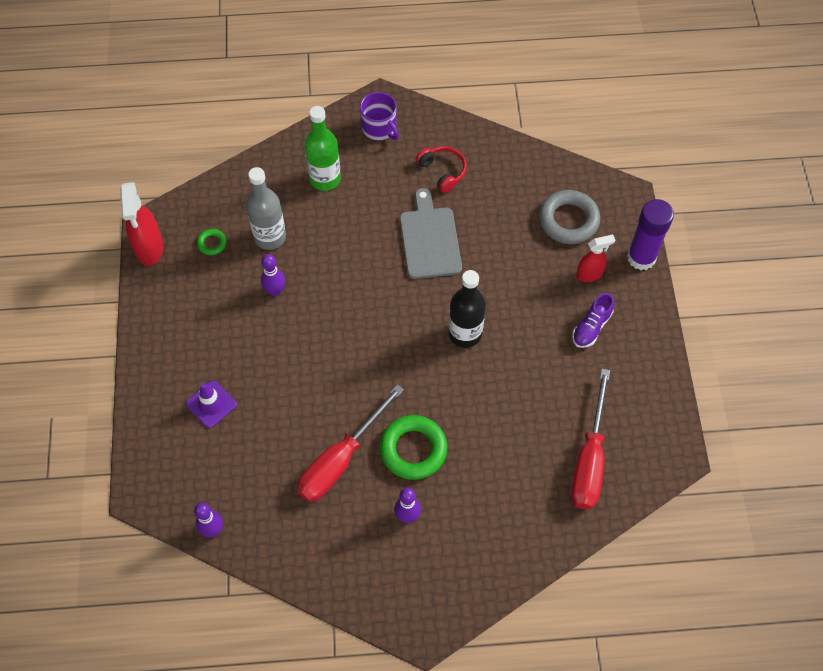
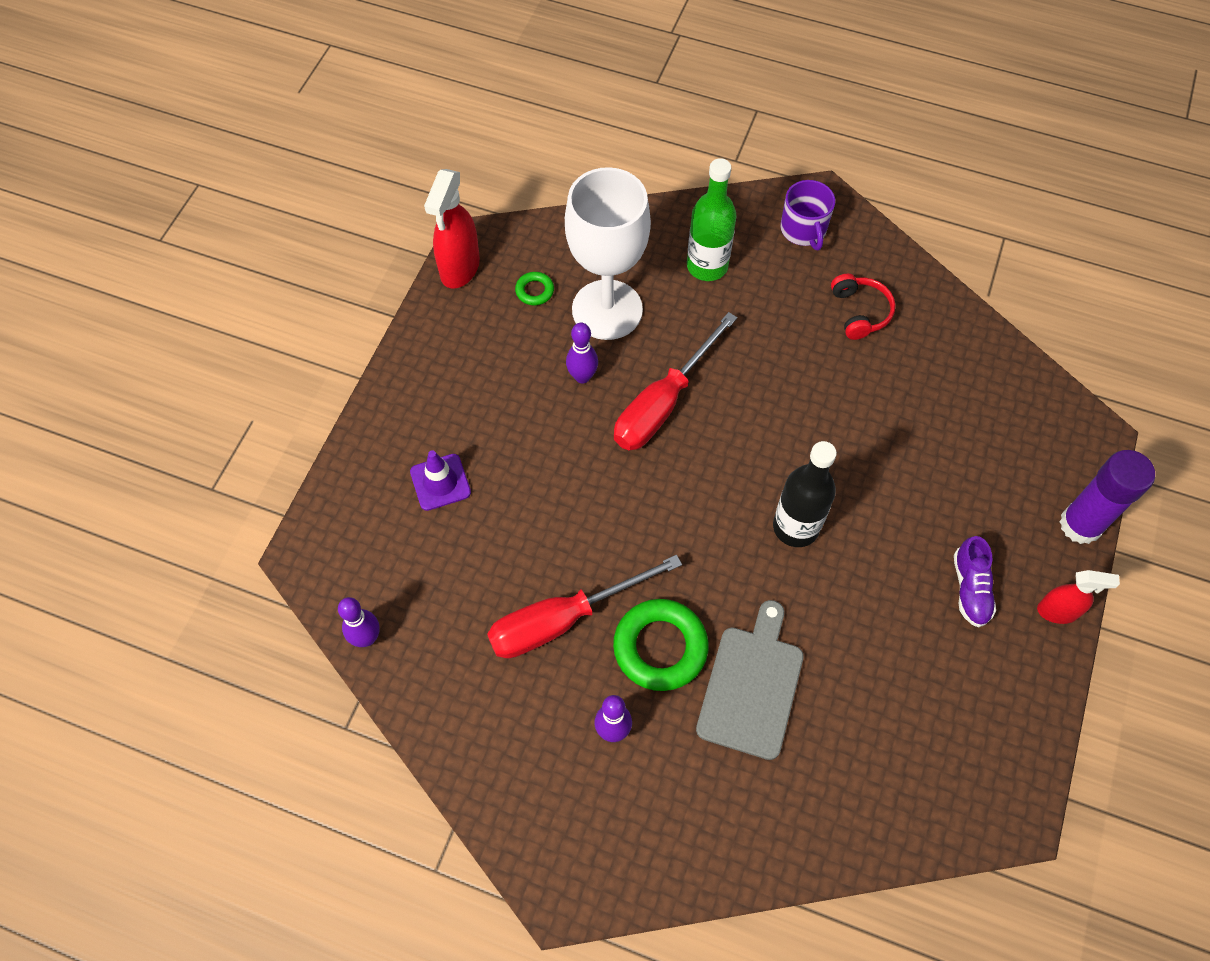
camera: 25 degrees right, 0 degrees up
grey bottle [246,167,286,250] -> white goblet [565,167,651,340]
grey cutting board [400,188,462,279] -> grey cutting board moved to [696,600,804,760]
grey ring [539,190,600,244] -> none
red screwdriver [571,369,610,509] -> red screwdriver moved to [614,312,737,451]
purple shoe [572,293,614,348] -> purple shoe turned 60 degrees counterclockwise [954,536,996,628]
red spray bottle [576,234,615,282] -> red spray bottle moved to [1037,570,1120,624]

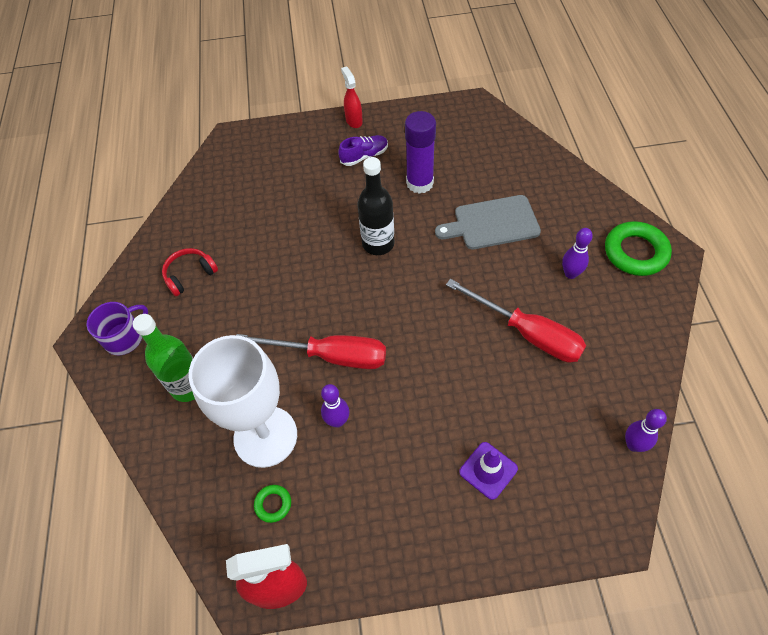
camera: 115 degrees left, 5 degrees down
green ring [613,599,709,691] -> green ring moved to [605,221,672,276]
purple glue stick [1059,450,1155,544] -> purple glue stick moved to [405,111,436,194]

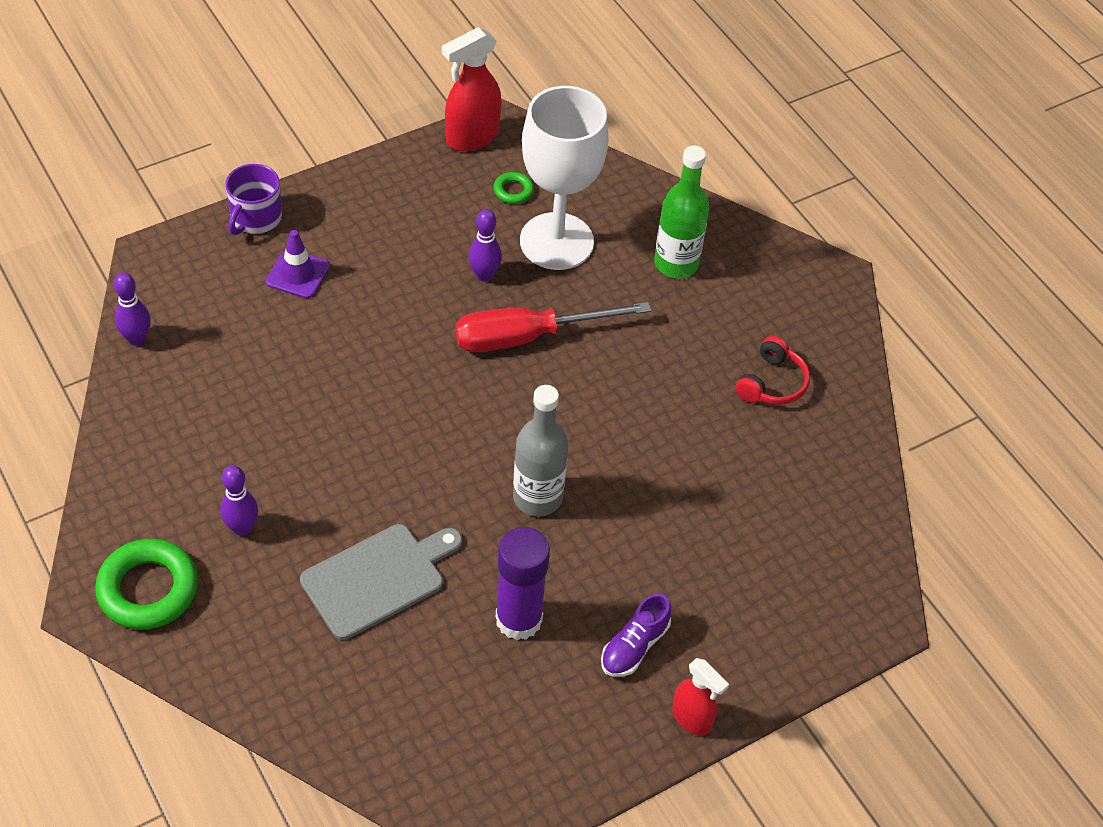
camera: 150 degrees right, 5 degrees down
purple mug [87,302,148,355] -> purple mug moved to [225,164,282,235]
black bottle [358,157,394,255] -> grey bottle [513,385,568,516]
red screwdriver [446,279,586,363] -> none

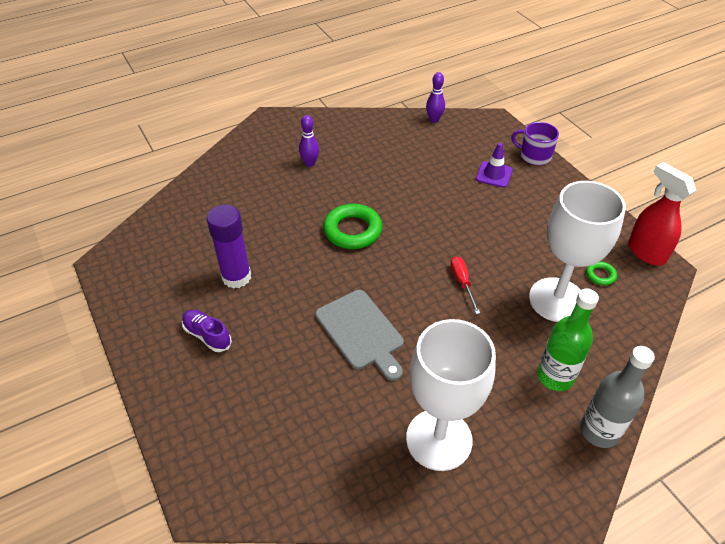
camera: 95 degrees right, 5 degrees down
green ring [95,539,198,629] -> green ring moved to [323,204,382,249]
grey cutting board [300,524,462,640] -> grey cutting board moved to [315,290,404,381]
red screwdriver [455,302,651,352] -> red screwdriver [451,256,480,314], size x0.52
purple bowling pin [469,209,502,282] -> none
grey bottle [513,385,568,516] -> grey bottle moved to [580,346,655,448]
red spray bottle [672,658,729,736] -> none
red headphones [735,336,810,405] -> white goblet [406,319,496,471]

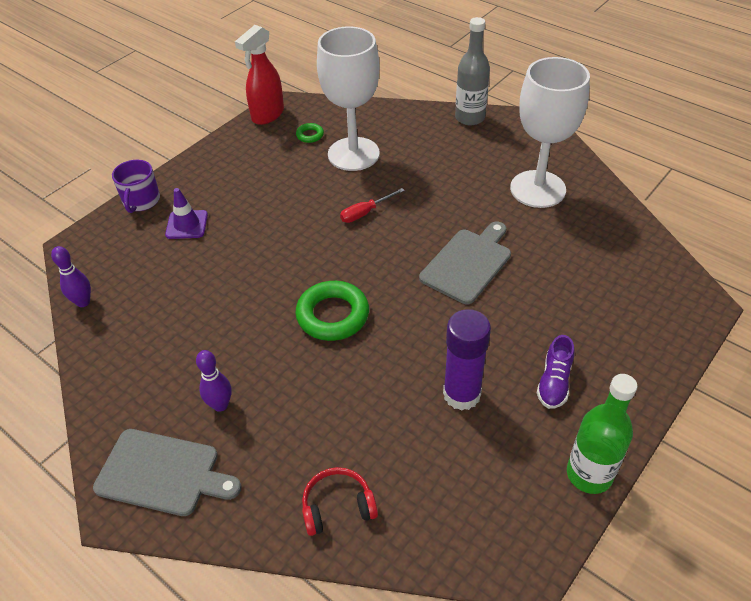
camera: 110 degrees left, 0 degrees up
green bottle [537,288,599,391] -> green bottle moved to [567,374,637,494]
none -> grey cutting board [93,429,241,516]
none -> red headphones [302,467,378,536]

